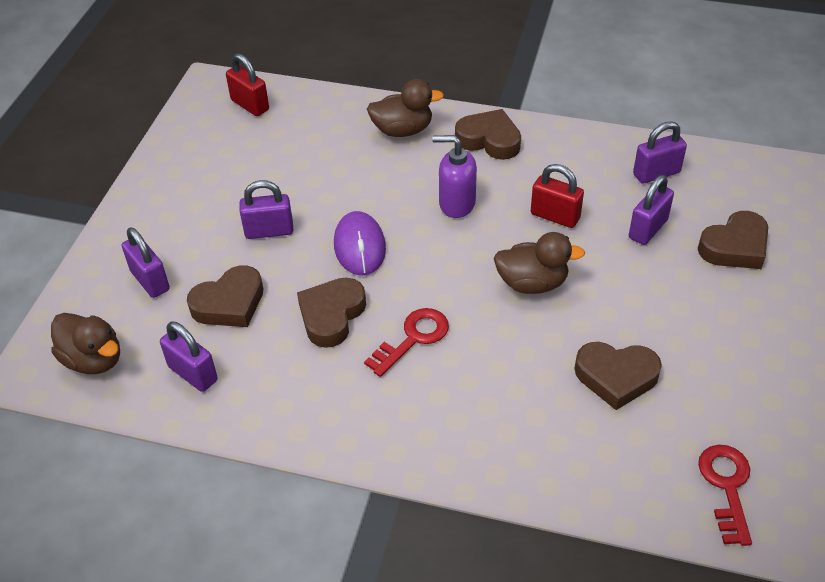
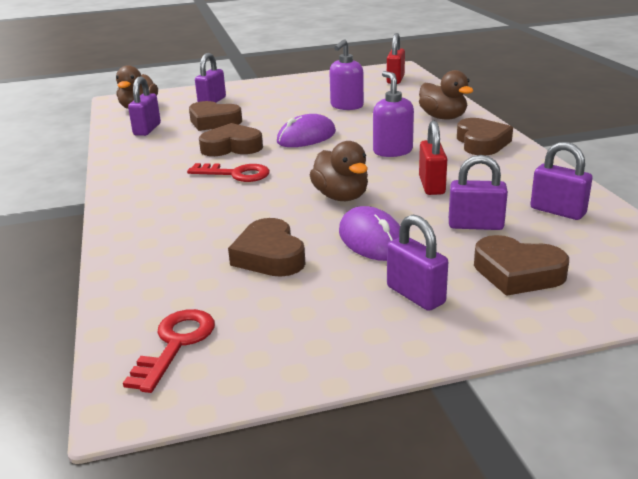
camera: 60 degrees right, 20 degrees down
purple padlock [239,180,293,239] -> purple padlock moved to [387,215,448,311]
red key [698,445,752,546] -> red key turned 45 degrees counterclockwise [123,309,215,393]
none -> purple soap dispenser [329,39,364,110]
none -> purple mouse [339,206,400,261]

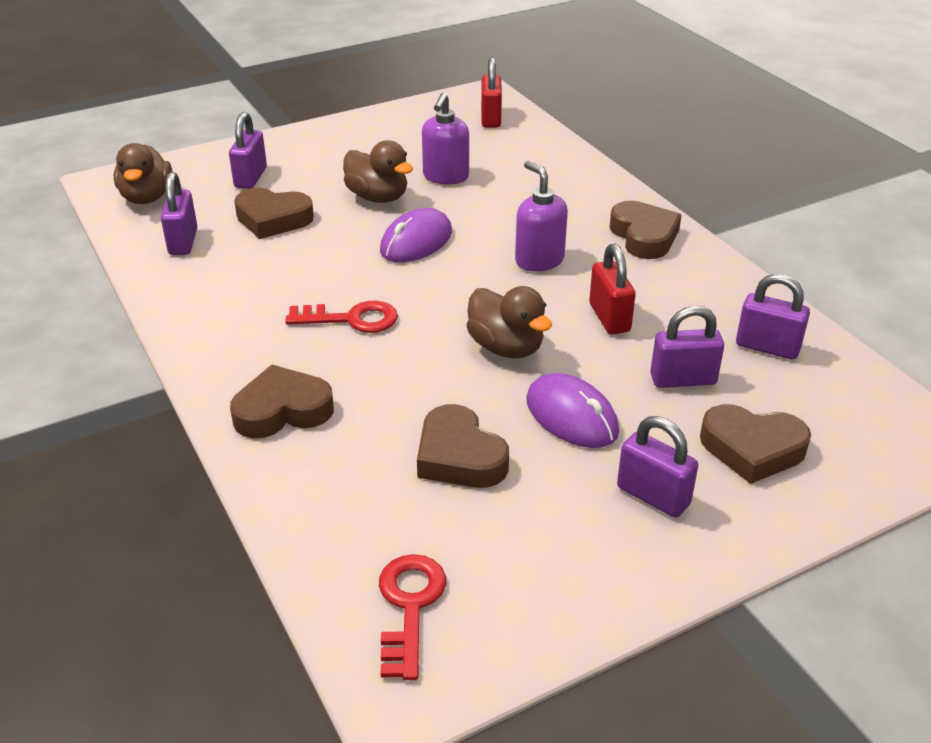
camera: 15 degrees left, 10 degrees up
brown heart [199,123,263,156] -> brown heart moved to [230,364,334,438]
brown duck [419,70,474,120] -> brown duck moved to [343,140,413,203]

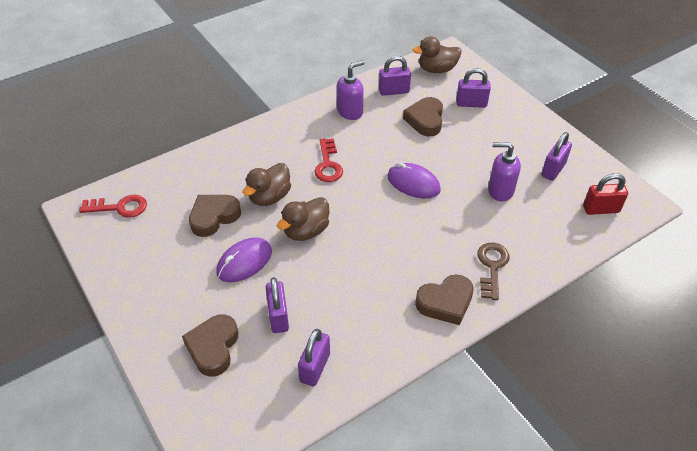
camera: 85 degrees right, 10 degrees up
brown heart [230,364,334,438] -> none
brown duck [343,140,413,203] -> brown duck moved to [243,163,291,206]
purple soap dispenser [515,161,568,271] -> purple soap dispenser moved to [337,60,364,120]
red padlock [589,244,636,334] -> none
purple padlock [617,416,698,518] -> purple padlock moved to [541,132,572,181]
none -> brown key [477,243,510,300]

